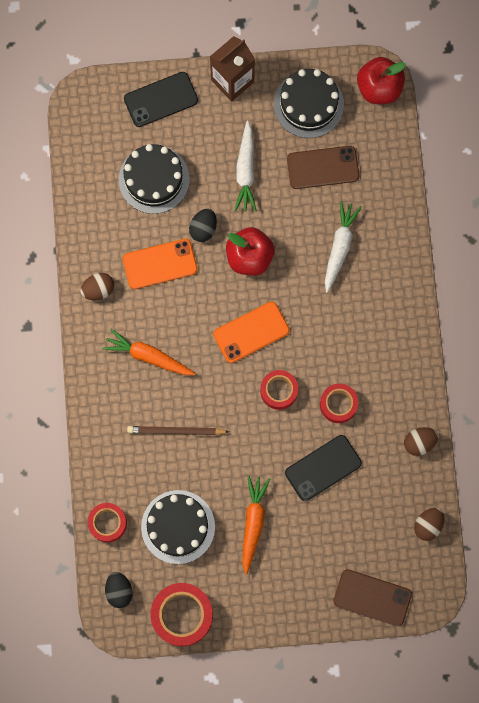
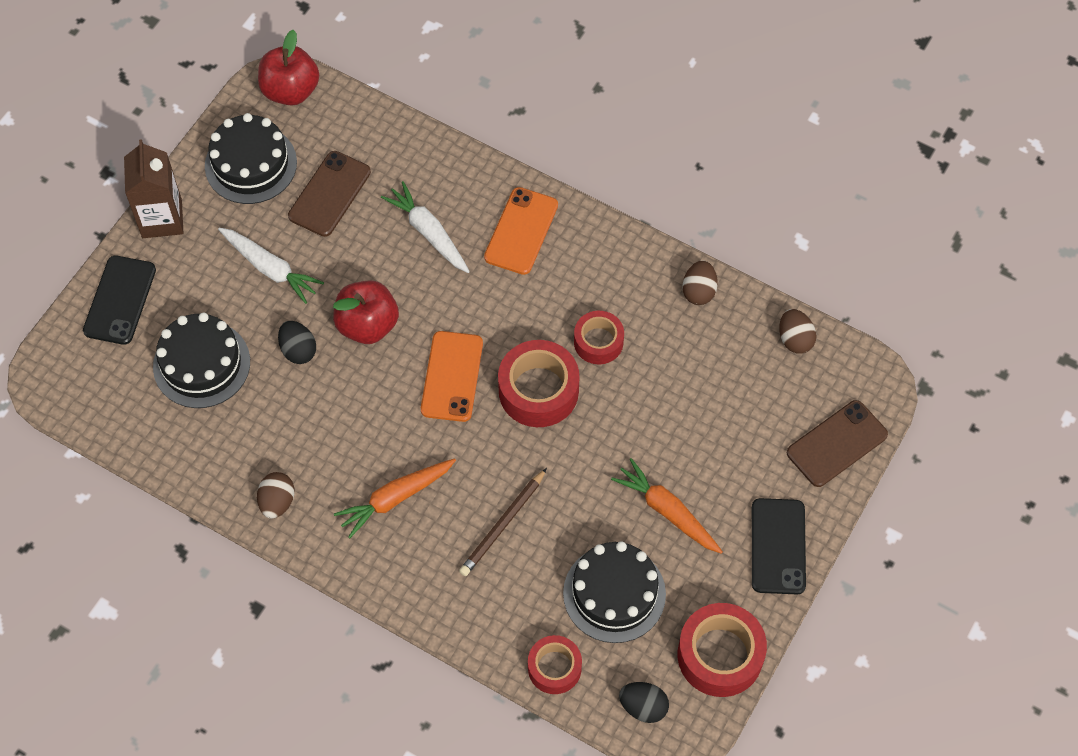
camera: 55 degrees left, 15 degrees down
orange phone [123,239,197,289] -> orange phone moved to [484,187,558,275]
red tape [260,370,298,410] -> red tape [498,340,579,427], size x1.60
black phone [285,435,362,501] -> black phone moved to [752,498,806,594]

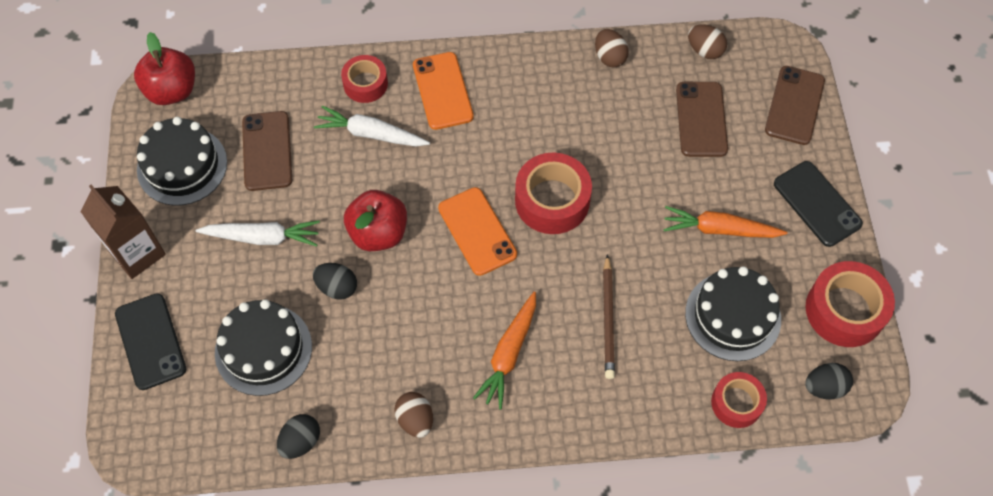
camera: 35 degrees left, 0 degrees up
red tape [574,311,624,364] -> red tape moved to [341,55,388,103]
none -> black egg [277,414,320,459]
none -> brown phone [676,82,728,157]

